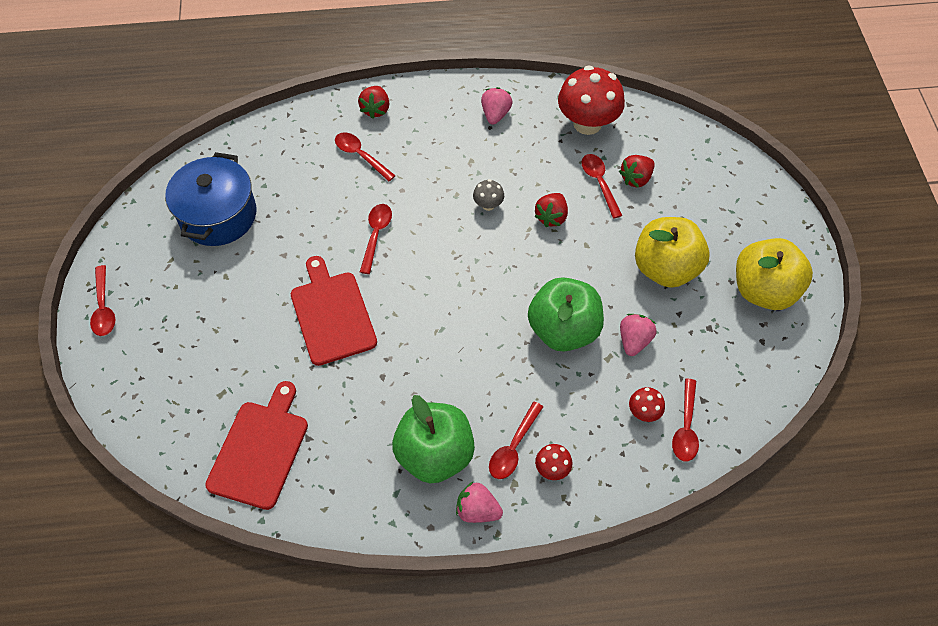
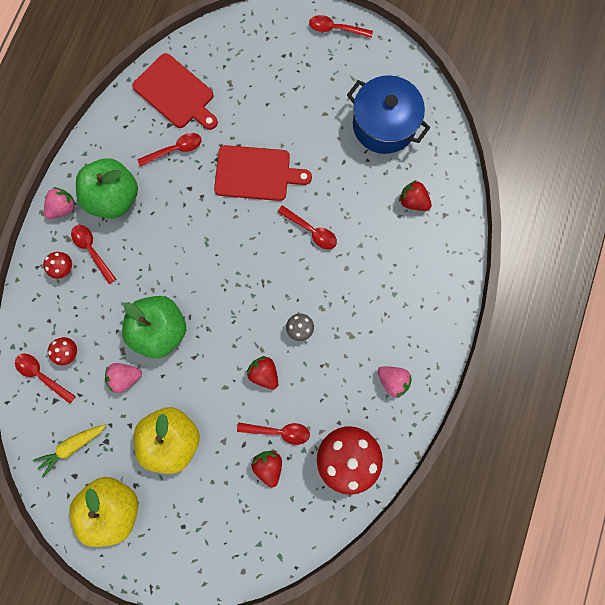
camera: 115 degrees right, 20 degrees up
red spoon [335,132,396,181] -> red spoon moved to [137,133,202,167]
red strawberry [358,86,389,119] -> red strawberry moved to [399,180,432,211]
pink strawberry [620,314,657,356] -> pink strawberry turned 120 degrees clockwise [105,363,142,393]
none -> yellow carrot [33,425,106,477]

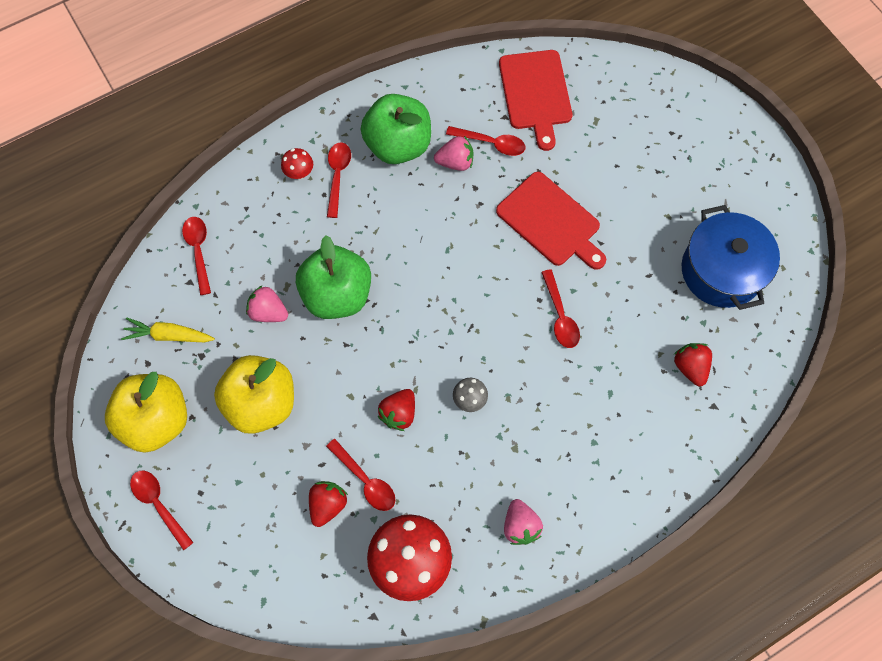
camera: 40 degrees right, 10 degrees down
pink strawberry [44,187,76,219] -> pink strawberry moved to [434,136,474,171]
red mushroom [48,337,77,365] -> none
red strawberry [247,356,278,390] -> red strawberry turned 150 degrees counterclockwise [378,389,415,431]
red spoon [309,15,373,38] -> red spoon moved to [130,471,194,550]

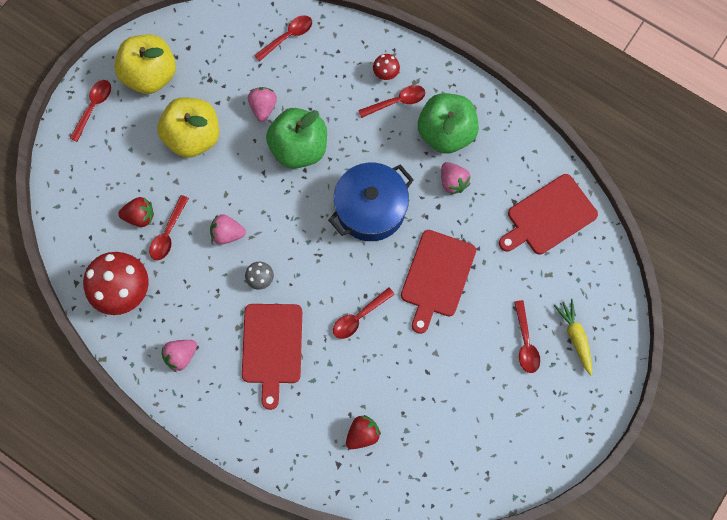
camera: 65 degrees right, 5 degrees up
yellow carrot [121,317,215,342] -> yellow carrot moved to [554,299,592,375]
red strawberry [378,389,415,431] -> pink strawberry [210,214,246,245]
red spoon [446,126,526,156] -> red spoon moved to [514,300,540,373]
blue pot [682,205,780,310] -> blue pot moved to [329,163,414,241]
none -> red cutting board [242,304,302,410]

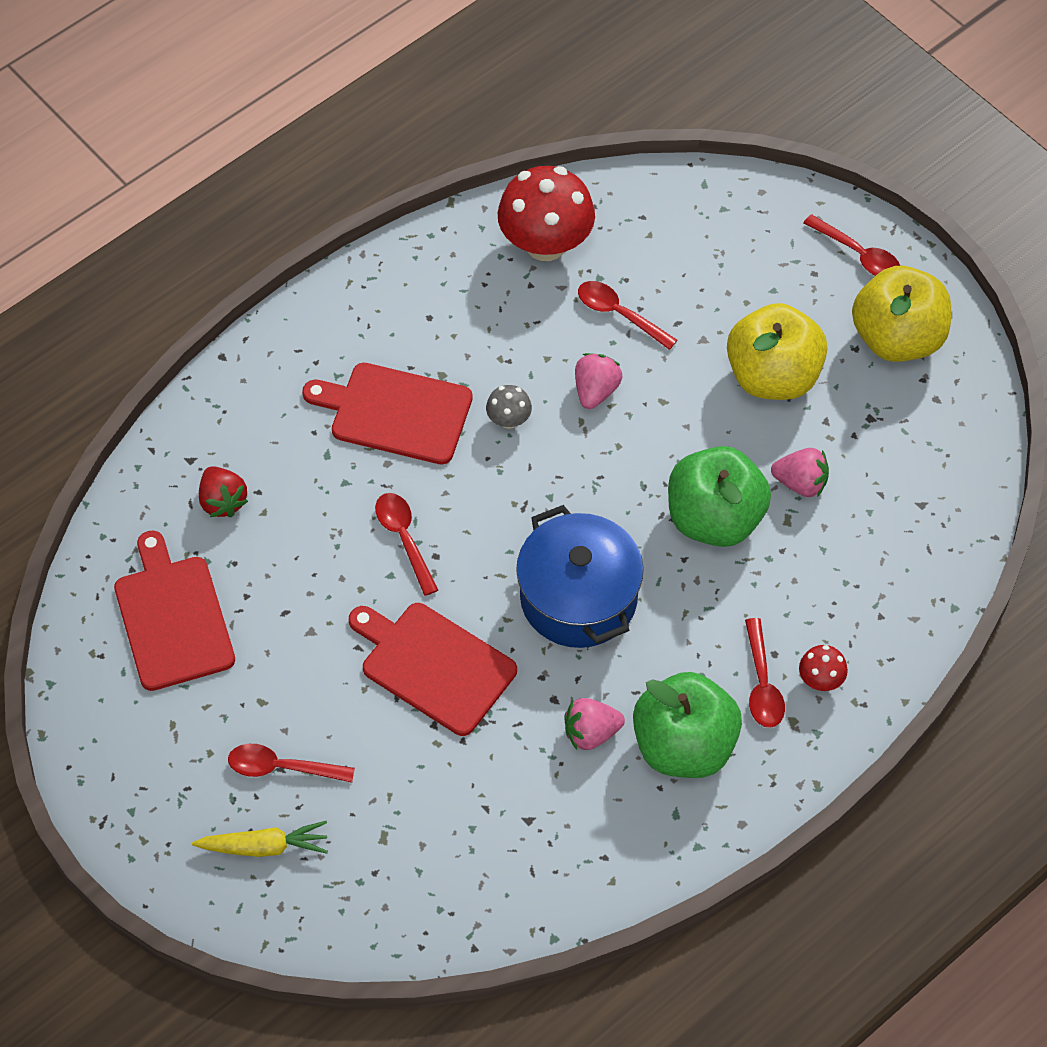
camera: 105 degrees right, 15 degrees down
red strawberry [118,197,154,227] -> none
pink strawberry [162,340,197,372] -> none
red spoon [254,15,312,61] -> none
red cutting board [499,174,598,255] -> red cutting board moved to [114,531,235,691]

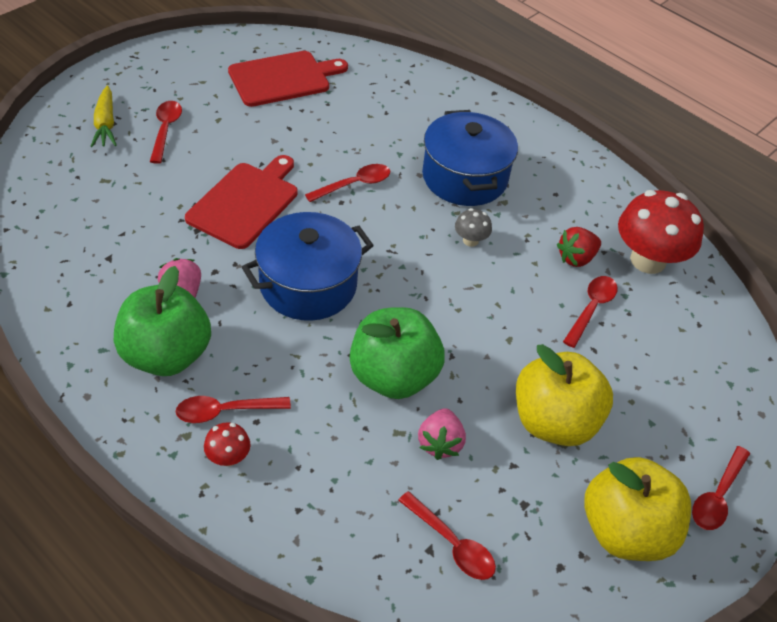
camera: 80 degrees right, 10 degrees down
red strawberry [199,466,248,517] -> red strawberry moved to [557,227,601,267]
red cutting board [302,363,473,464] -> blue pot [422,110,518,206]
pink strawberry [575,353,622,409] -> none
none -> red spoon [398,491,496,580]

